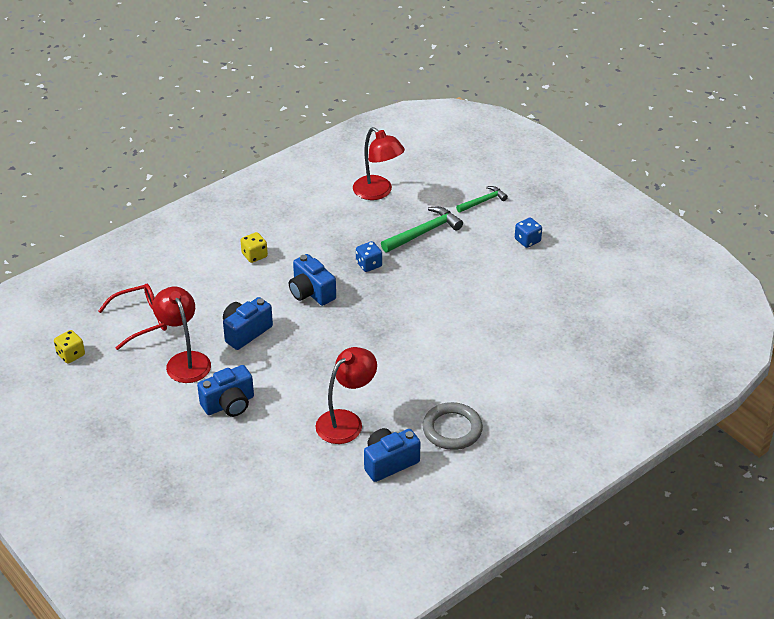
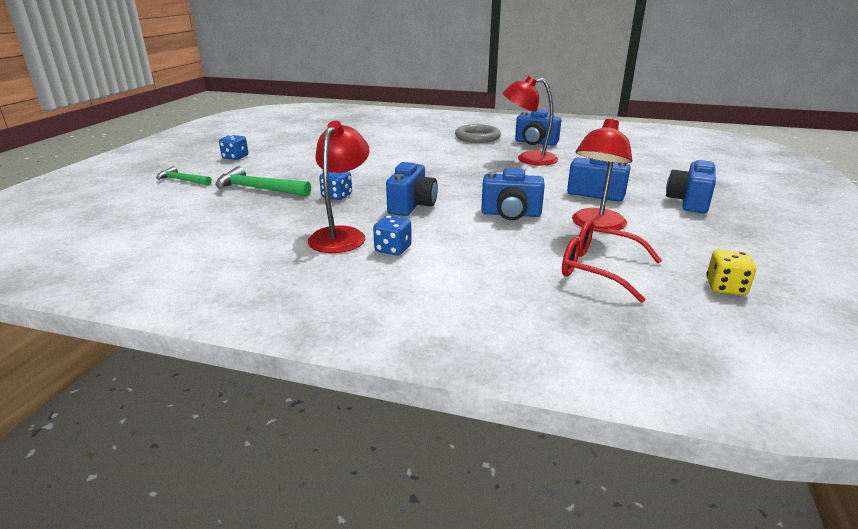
camera: 125 degrees left, 15 degrees down
yellow dice [240,232,268,263] -> blue dice [373,216,412,256]
red lamp [353,127,405,200] -> red lamp moved to [308,121,370,253]
none -> blue camera [666,159,716,213]

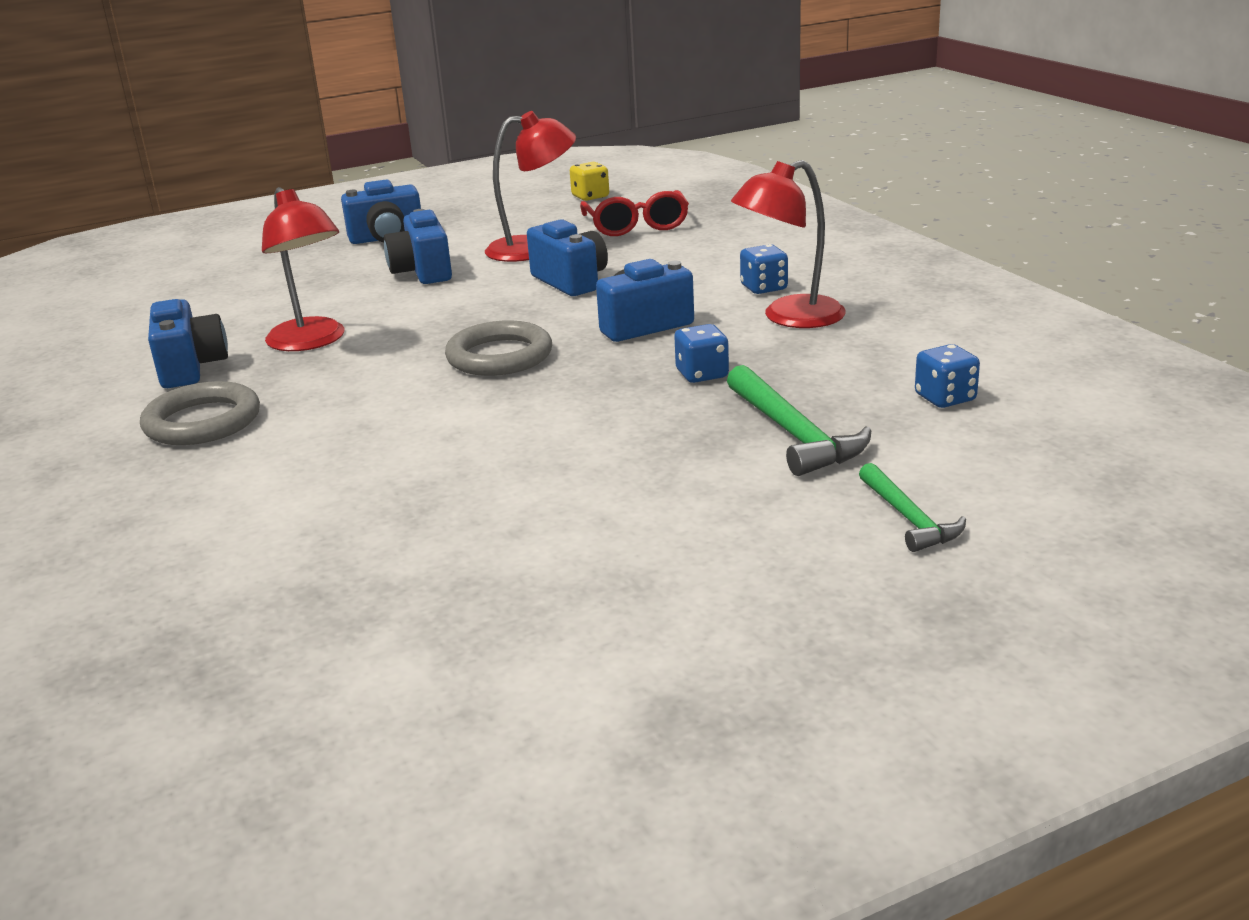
camera: 130 degrees left, 0 degrees up
blue dice [219,135,248,160] -> blue dice moved to [915,344,980,408]
none -> grey ring [445,320,552,376]

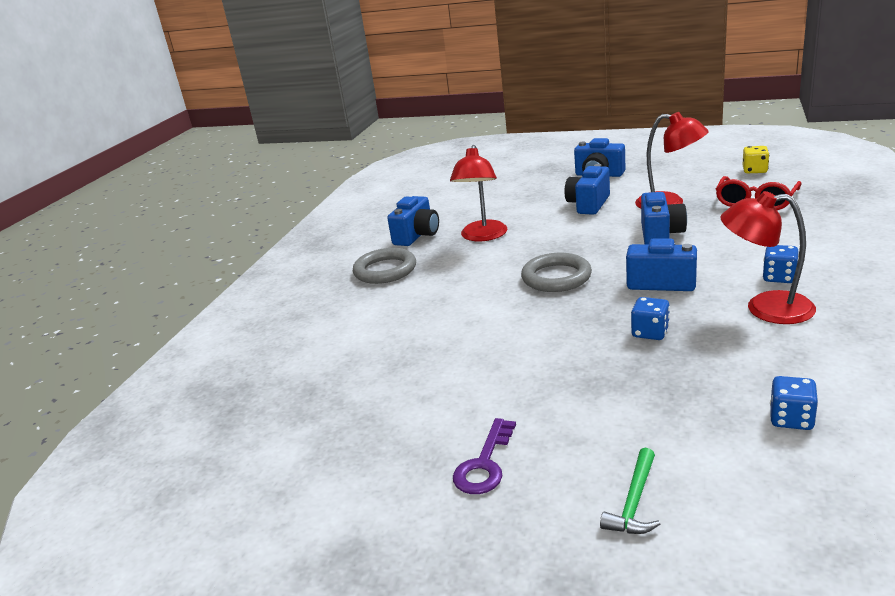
camera: 45 degrees right, 0 degrees up
green hammer [727,365,872,476] -> none
none -> purple key [453,418,516,494]

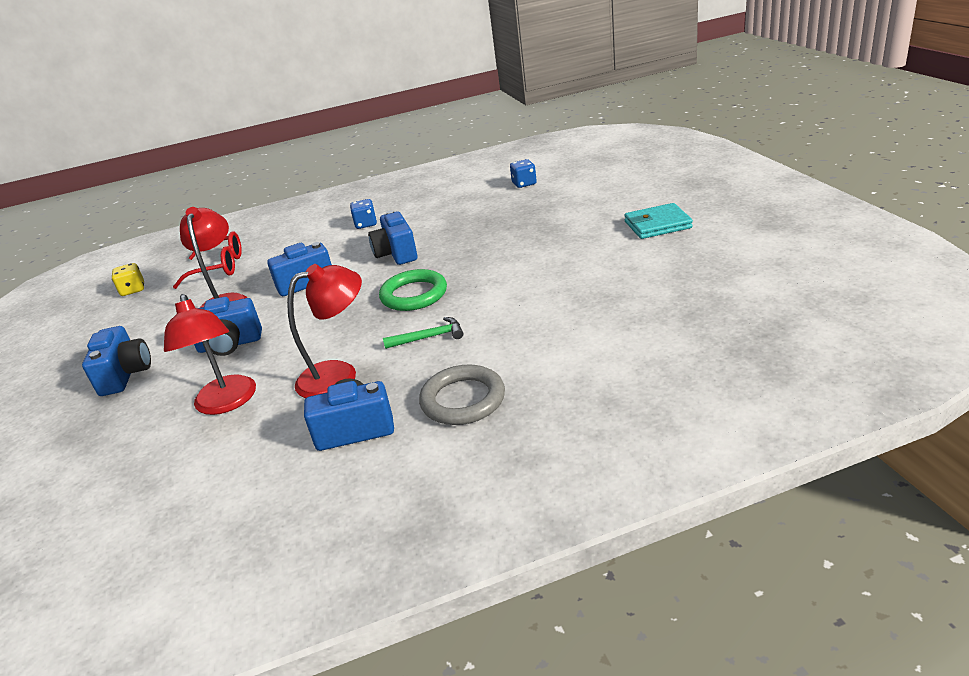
camera: 125 degrees left, 5 degrees up
purple key [453,418,516,494] -> turquoise wallet [624,203,693,239]
grey ring [521,253,592,292] -> green ring [379,269,447,311]
green hammer [600,448,660,534] -> green hammer moved to [383,317,464,349]
blue dice [631,297,670,340] -> none
red lamp [721,191,816,324] -> red lamp moved to [164,294,256,415]

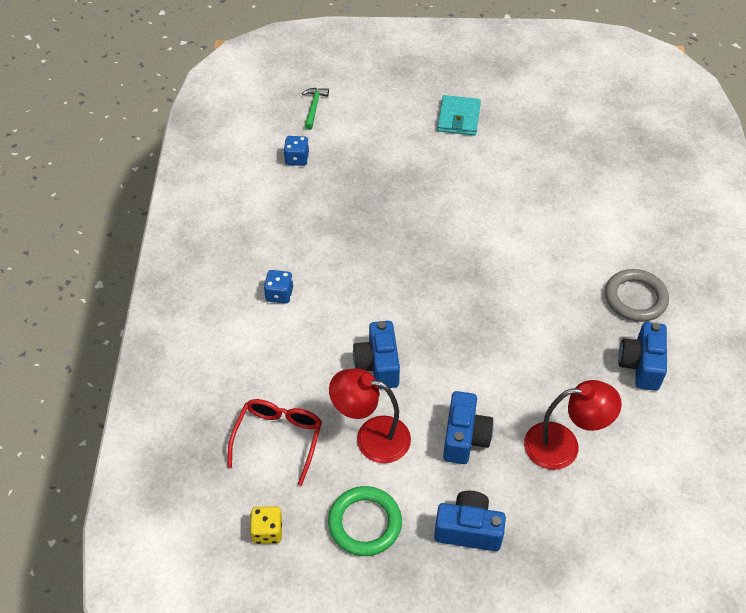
camera: 75 degrees left, 20 degrees up
red lamp [287,264,362,398] -> none
blue camera [368,210,417,265] -> none
green ring [379,269,447,311] -> green ring moved to [328,486,402,556]
green hammer [383,317,464,349] -> green hammer moved to [302,88,329,130]

